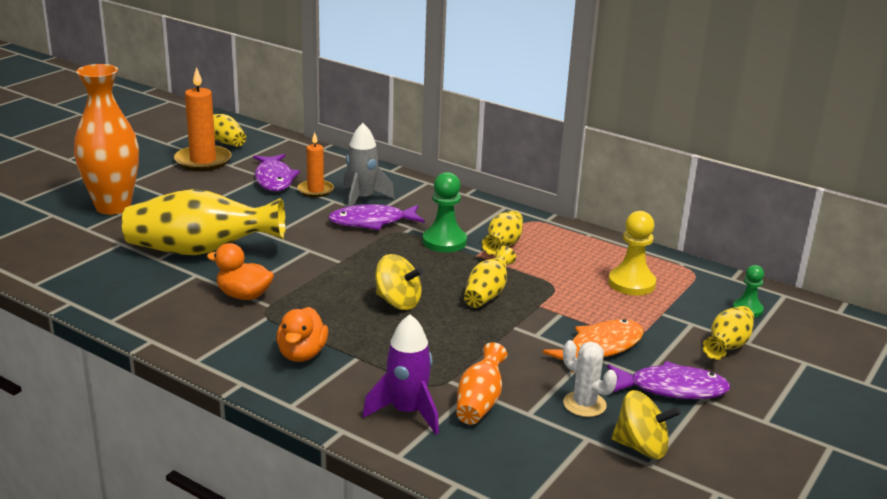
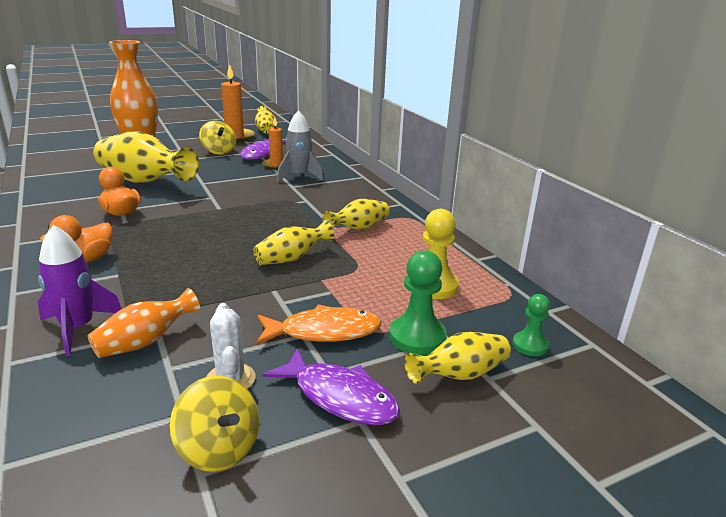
camera: 30 degrees right, 0 degrees up
purple fish [328,204,425,230] -> none
yellow spinning top [375,254,423,310] -> yellow spinning top moved to [199,121,236,155]
green pawn [423,172,467,252] -> green pawn moved to [389,250,447,355]

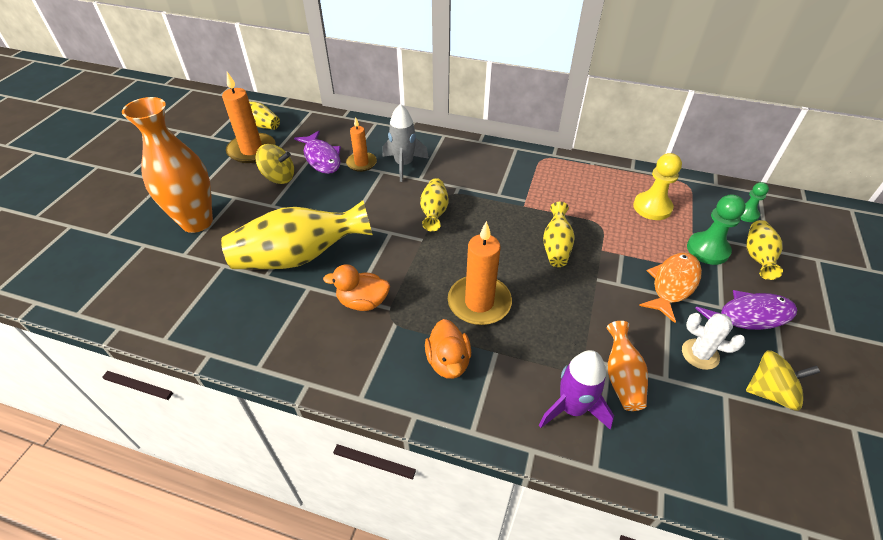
camera: 45 degrees left, 20 degrees up
yellow vase [322,199,390,230] -> yellow vase moved to [420,178,449,232]
none -> orange candle [448,221,512,325]

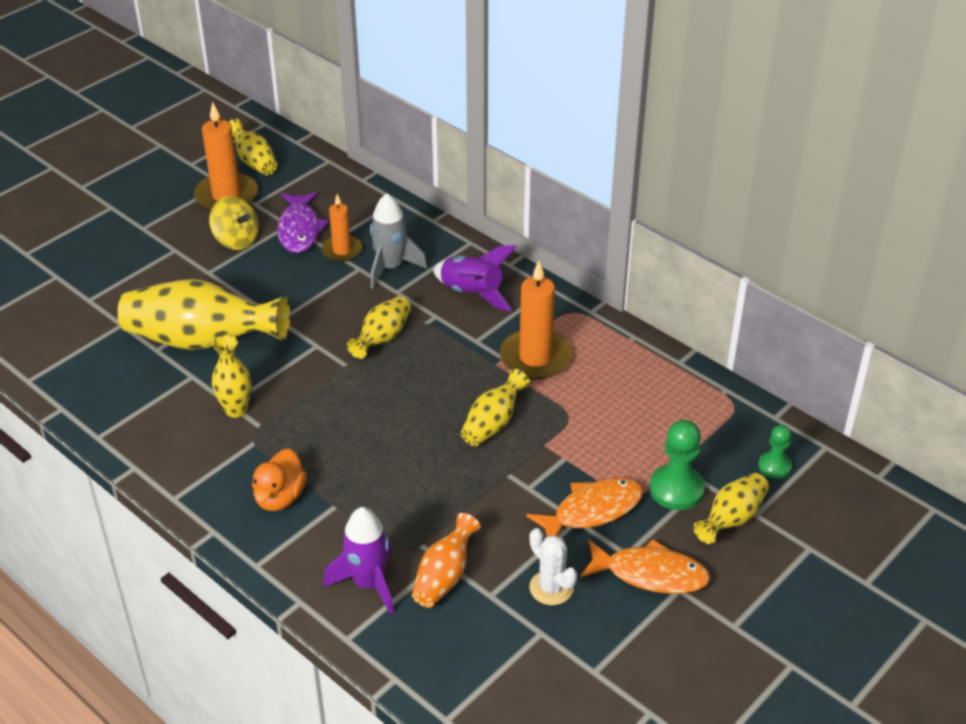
camera: 25 degrees right, 5 degrees down
orange vase [122,97,213,233] -> none
orange duck [323,264,390,311] -> yellow vase [212,335,252,418]
orange candle [448,221,512,325] -> orange candle moved to [500,261,572,379]
yellow pawn [633,153,682,220] -> none
purple fish [695,290,797,330] -> orange fish [580,539,710,594]
yellow spinning top [746,350,820,411] -> none
none -> purple rocket [433,245,517,312]

